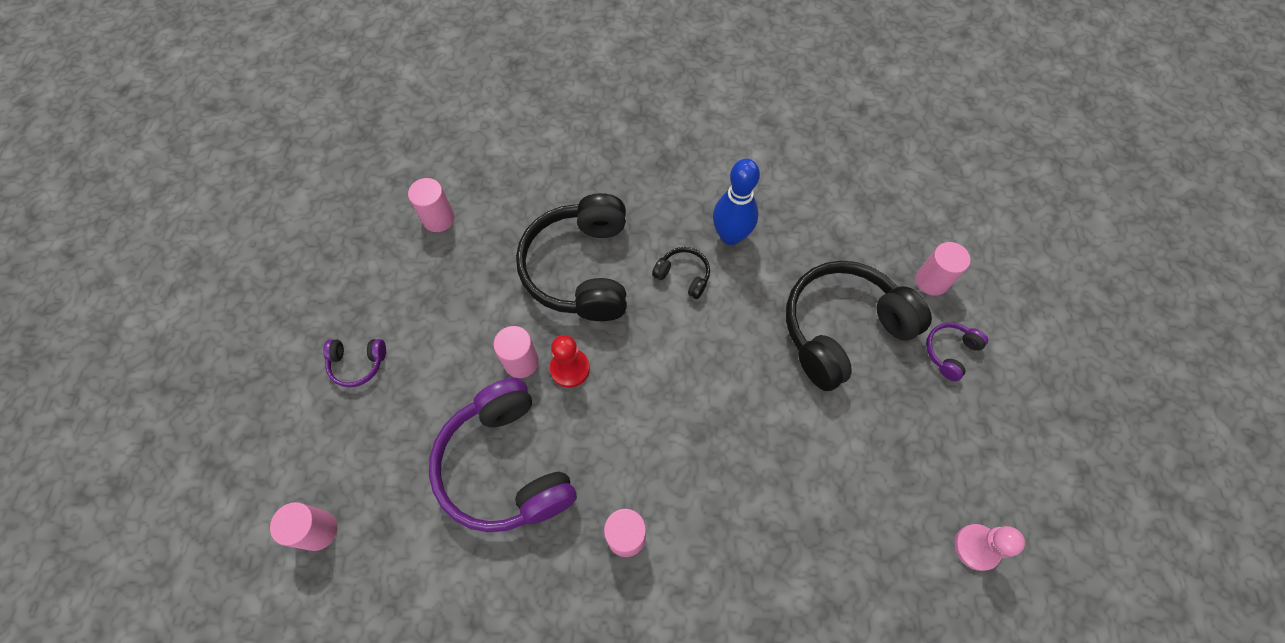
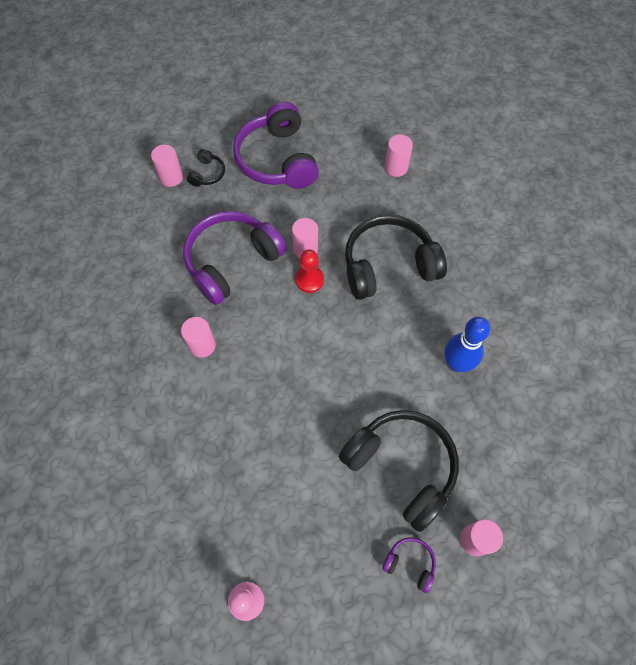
camera: 75 degrees right, 0 degrees up
purple headphones [323,339,386,387] -> purple headphones [233,102,319,189], size x2.30
black headphones [652,247,710,299] -> black headphones moved to [187,149,225,187]

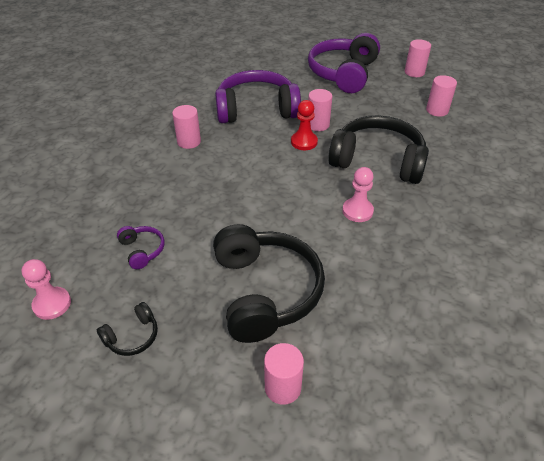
camera: 35 degrees right, 20 degrees down
pink cylinder [151,145,183,187] -> pink cylinder moved to [405,39,431,77]
black headphones [187,149,225,187] -> black headphones moved to [97,302,158,356]
purple headphones [382,537,436,593] -> purple headphones moved to [117,226,165,269]
blue bowling pin [444,317,490,372] -> none
none -> pink pawn [342,167,374,222]

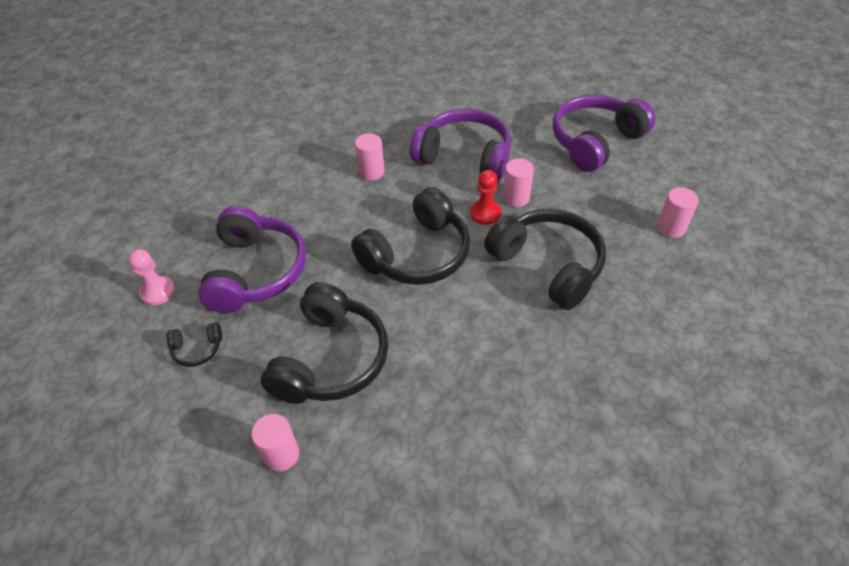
camera: 30 degrees right, 5 degrees up
purple headphones [117,226,165,269] -> purple headphones [198,206,306,313], size x2.30
pink pawn [342,167,374,222] -> none
pink cylinder [405,39,431,77] -> none
none -> black headphones [351,187,470,285]

